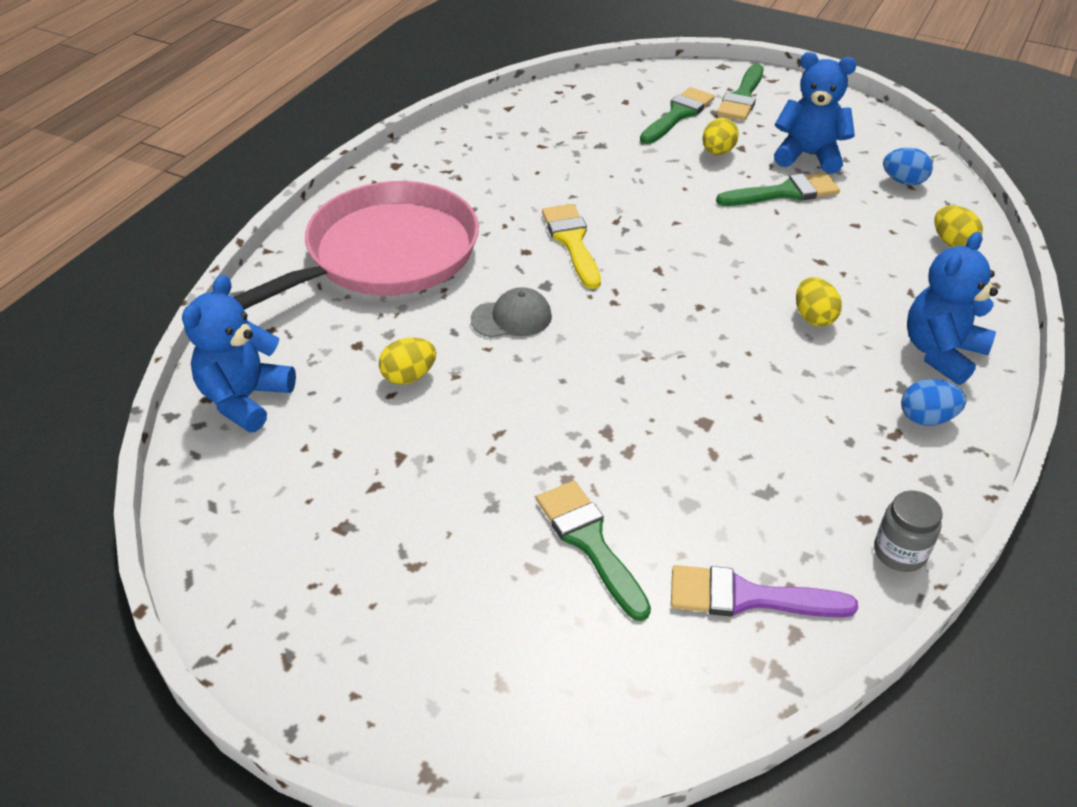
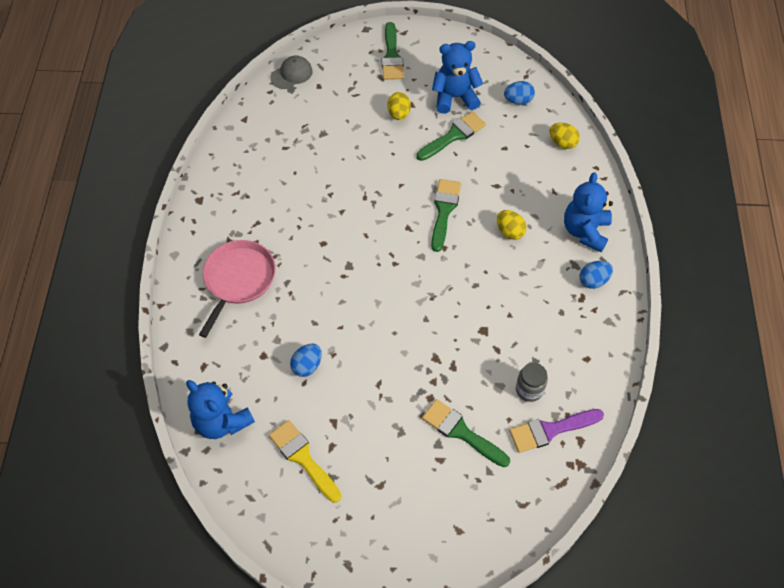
camera: 25 degrees left, 15 degrees up
blue teddy bear [182,275,296,432] -> blue teddy bear turned 45 degrees counterclockwise [186,380,255,439]
pink pan [233,181,479,310] -> pink pan [199,240,276,338], size x0.63
yellow egg [379,338,436,385] -> blue egg [290,343,322,377]
grey cap [471,287,552,338] -> grey cap moved to [270,56,312,89]
yellow brush [542,204,601,289] -> yellow brush moved to [269,420,341,503]
green brush [640,87,715,144] -> green brush moved to [431,179,461,252]
grey jar [874,491,943,572] -> grey jar moved to [516,363,548,402]

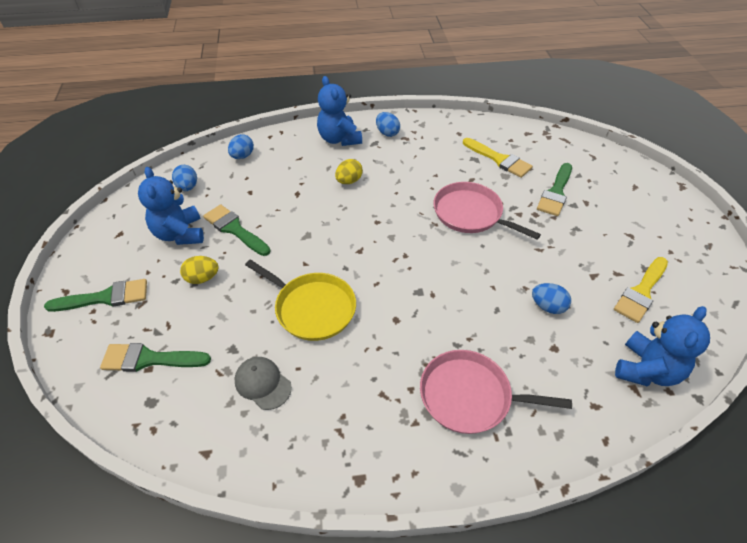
camera: 100 degrees left, 10 degrees down
grey cap [270,56,312,89] -> grey cap moved to [235,357,292,410]
green brush [431,179,461,252] -> green brush moved to [100,343,211,372]
purple brush [509,409,604,453] -> none
grey jar [516,363,548,402] -> yellow brush [463,138,533,178]
yellow egg [550,123,580,149] -> blue egg [228,134,254,159]
blue teddy bear [564,172,613,252] -> blue teddy bear turned 60 degrees clockwise [317,76,362,146]
none -> yellow pan [245,260,356,341]
none -> pink pan [433,182,541,240]

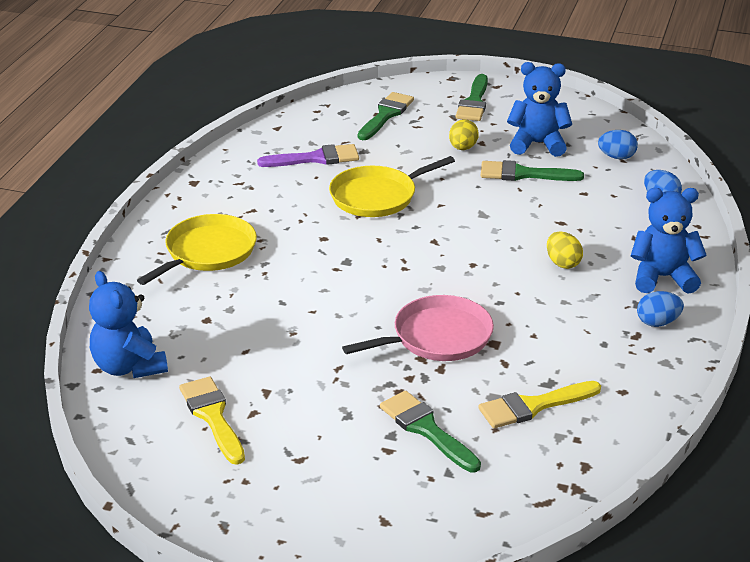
camera: 115 degrees right, 15 degrees down
green brush [203,204,270,256] -> green brush turned 150 degrees counterclockwise [481,160,584,181]
grey cap [235,357,292,410] -> purple brush [257,144,359,167]
pink pan [420,350,572,434] -> yellow pan [137,214,257,285]
blue egg [532,283,571,314] -> none

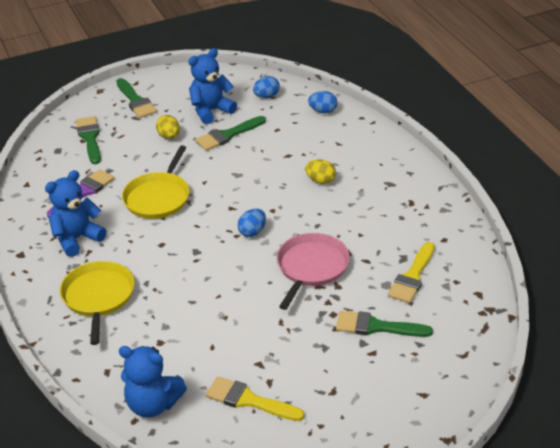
camera: 40 degrees left, 5 degrees up
blue teddy bear [631,188,707,293] -> blue teddy bear moved to [45,170,107,257]
blue egg [637,291,684,327] -> blue egg moved to [238,208,266,237]

